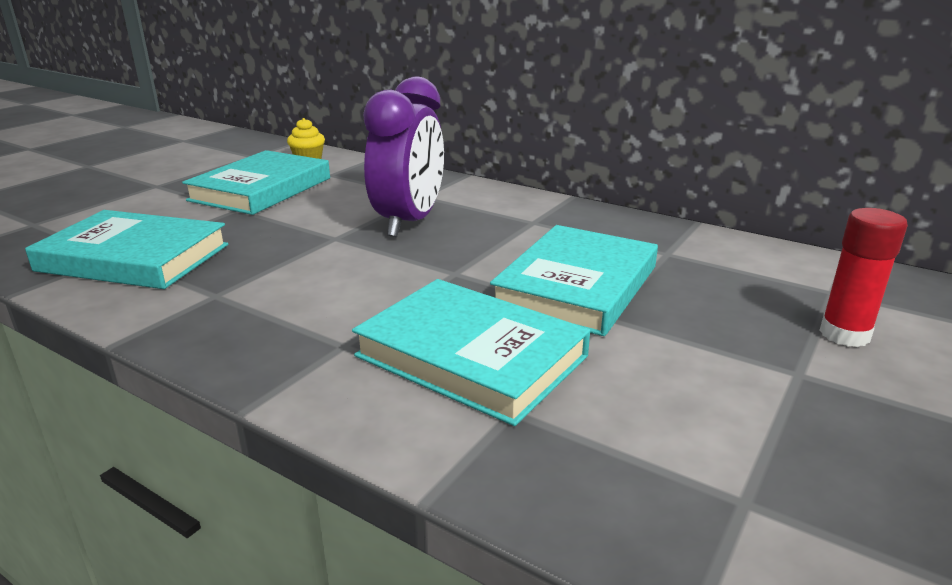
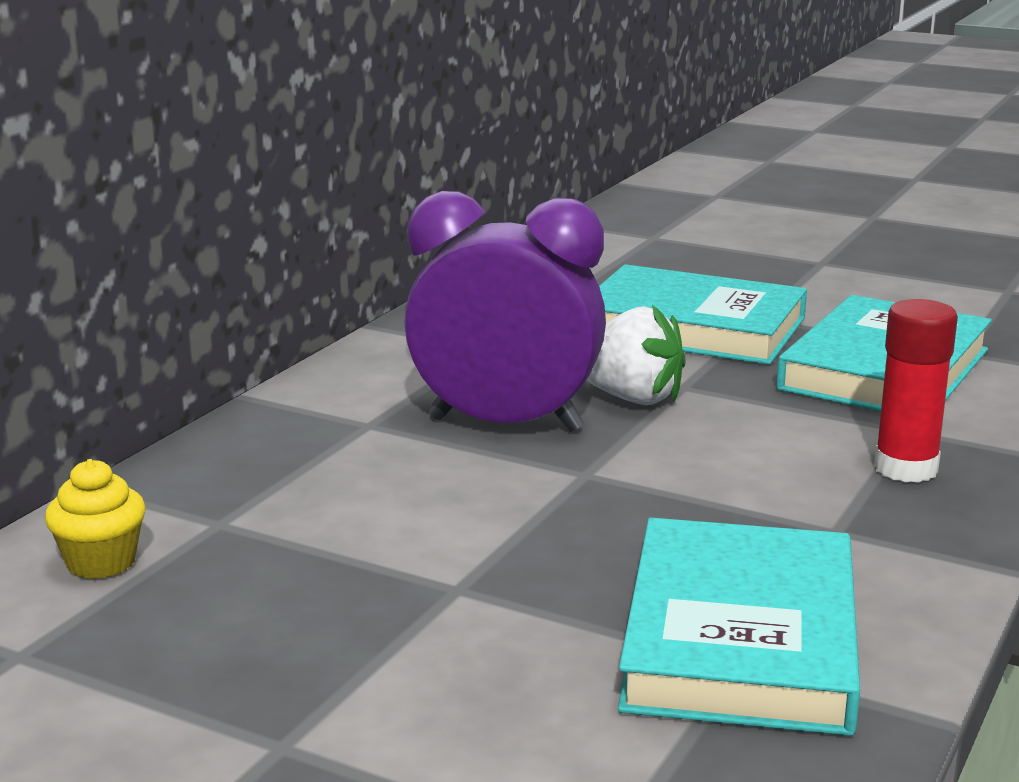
camera: 95 degrees left, 5 degrees down
turquoise book [182,150,330,215] -> none
red glue stick [819,208,908,347] -> red glue stick moved to [874,299,958,483]
none -> white strawberry [586,305,686,405]

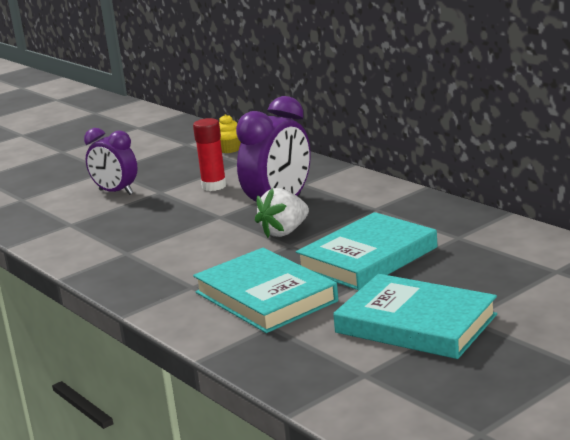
camera: 115 degrees right, 0 degrees up
turquoise book [618,518,860,736] -> turquoise book moved to [333,274,497,359]
red glue stick [874,299,958,483] -> red glue stick moved to [193,118,227,191]
none -> purple clock [84,128,138,195]

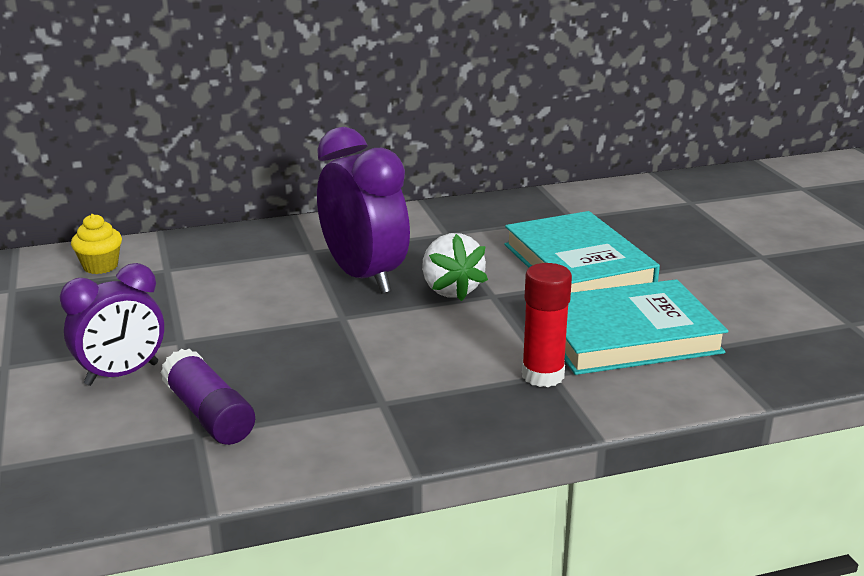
camera: 70 degrees left, 5 degrees up
red glue stick [193,118,227,191] -> red glue stick moved to [522,263,572,387]
turquoise book [333,274,497,359] -> none
none -> purple glue stick [160,349,255,445]

